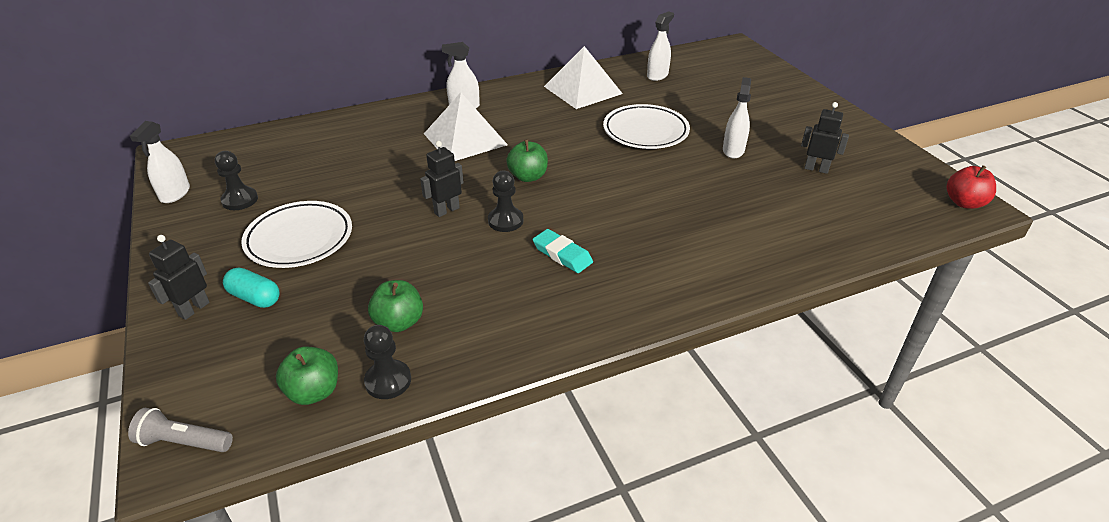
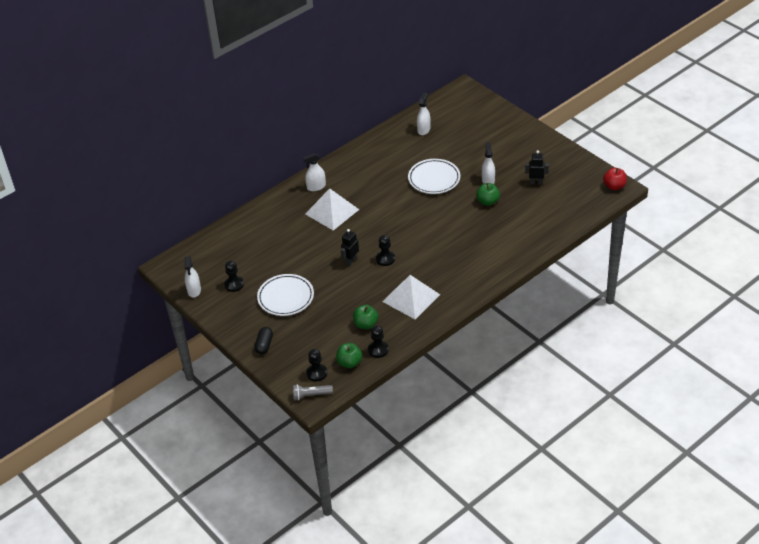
camera: 15 degrees left, 5 degrees up
black robot [148,235,210,320] -> black capsule [255,327,273,354]
turquoise capsule [223,267,279,308] -> none
green apple [506,139,548,182] -> green apple moved to [476,183,500,206]
turquoise eraser [533,229,593,273] -> none
white pyramid [544,46,623,109] -> white pyramid moved to [382,275,440,319]
none -> black pawn [306,349,327,381]

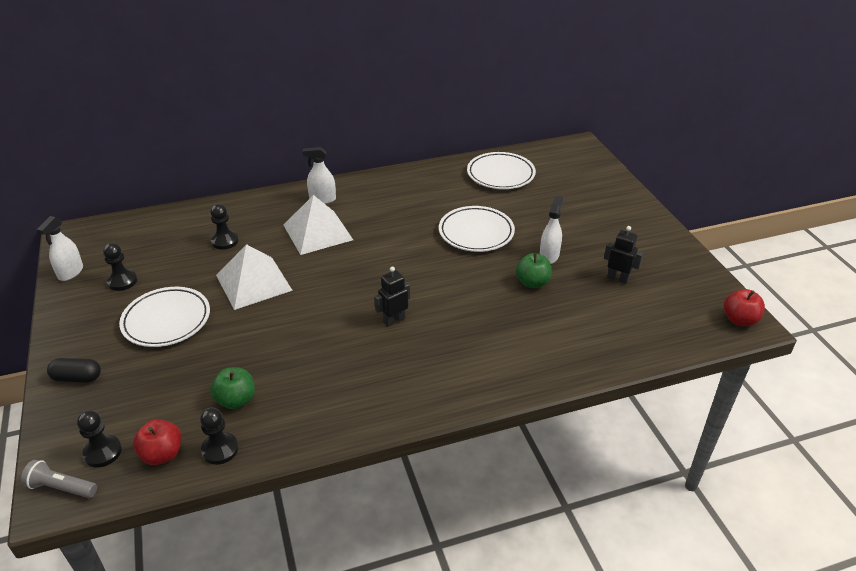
camera: 20 degrees right, 5 degrees down
black capsule [255,327,273,354] -> black capsule turned 60 degrees clockwise [47,358,101,382]
green apple [336,343,362,368] -> red apple [133,419,181,465]
black robot [341,229,359,266] -> black robot moved to [374,267,410,327]
black pawn [376,235,395,266] -> black pawn moved to [210,204,239,250]
white pyramid [382,275,440,319] -> white pyramid moved to [216,244,293,310]
white spray bottle [417,92,430,135] -> white plate [467,152,536,189]

